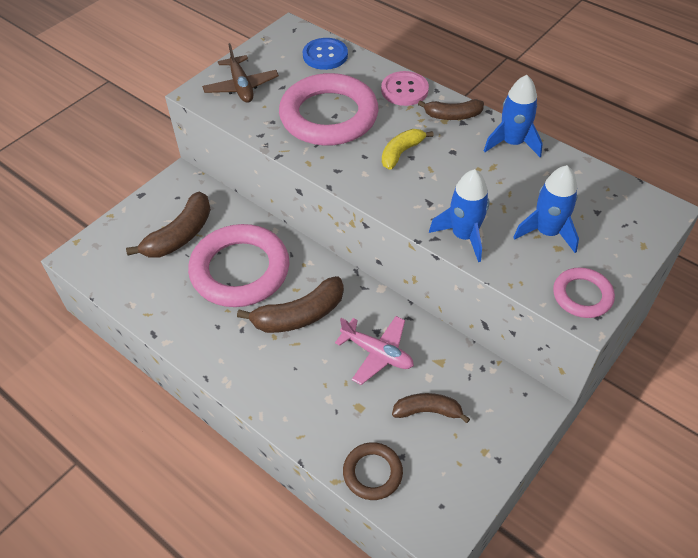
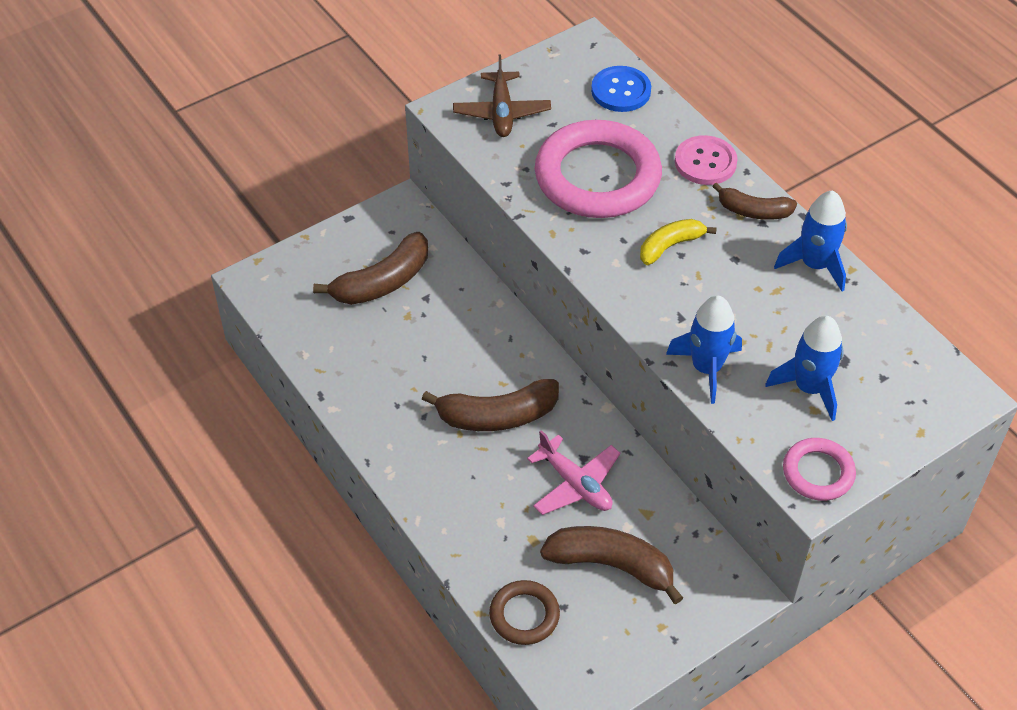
camera: 15 degrees right, 0 degrees up
pink ring [188,224,290,307] -> none
brown banana [392,393,470,423] -> brown banana [540,526,683,604], size x1.59

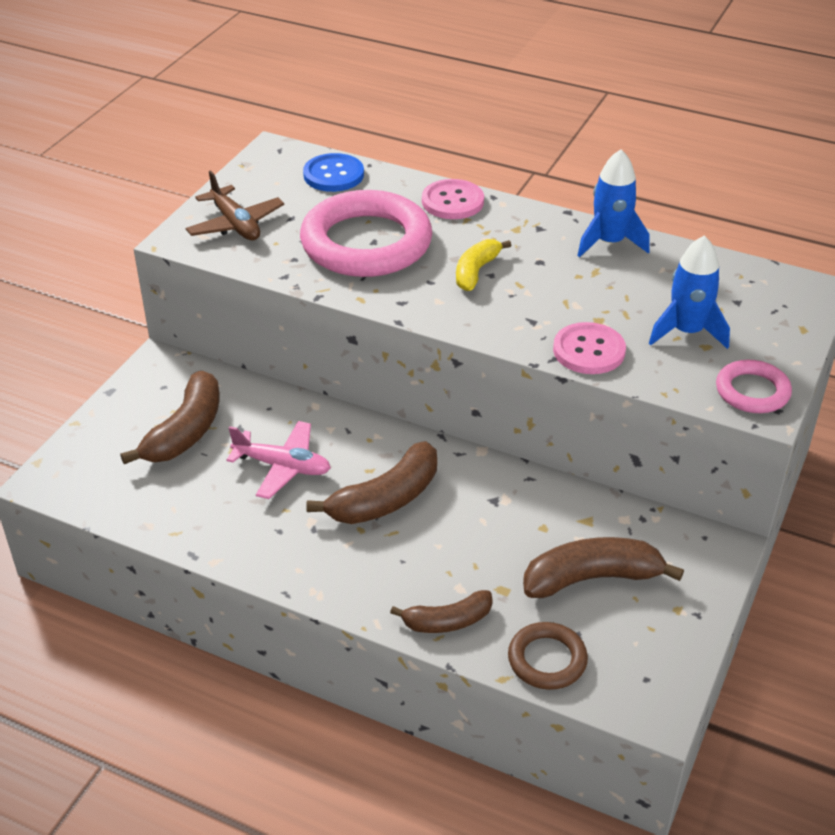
camera: 30 degrees left, 10 degrees down
pink plane [527,430,620,515] -> pink plane moved to [226,421,331,499]
blue rocket [666,296,742,404] -> pink button [553,322,626,374]
brown banana [712,182,797,220] -> brown banana moved to [390,590,493,633]

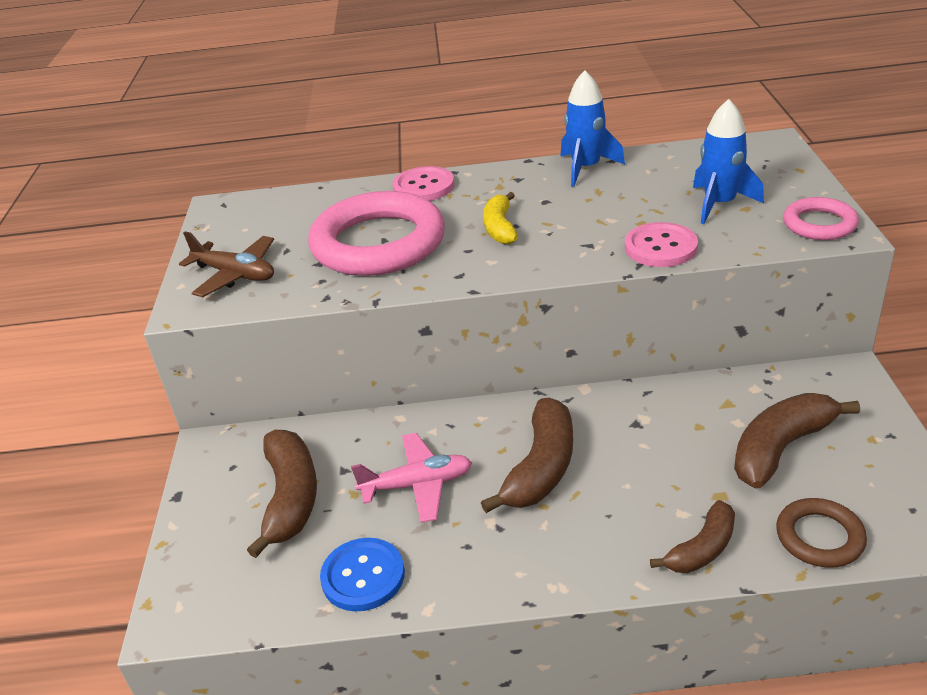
camera: 25 degrees left, 5 degrees down
blue button [303,153,364,192] -> blue button moved to [320,538,405,612]

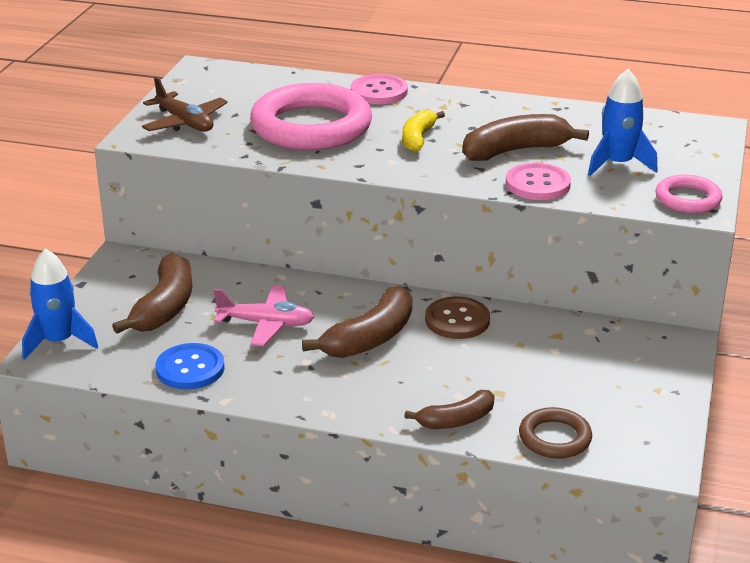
camera: 15 degrees right, 5 degrees down
blue rocket [560,70,625,186] -> blue rocket moved to [22,248,98,360]
brown banana [734,393,860,488] -> brown banana moved to [463,114,589,161]
none -> brown button [425,297,490,339]

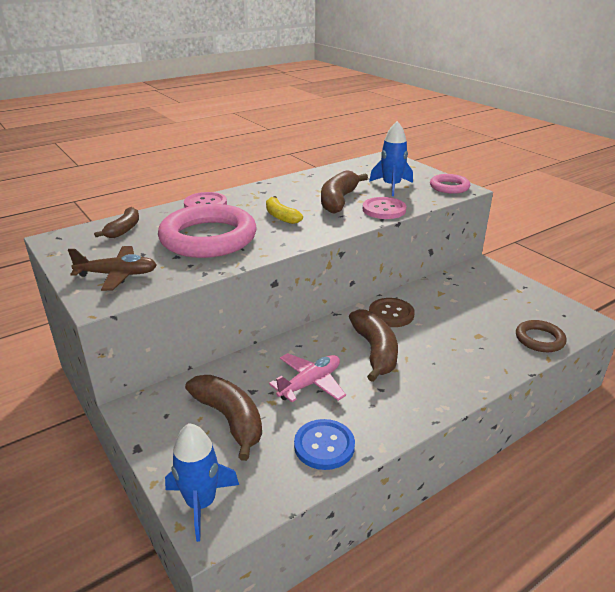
camera: 50 degrees left, 0 degrees up
brown banana [404,390,495,429] -> brown banana moved to [94,207,139,238]

